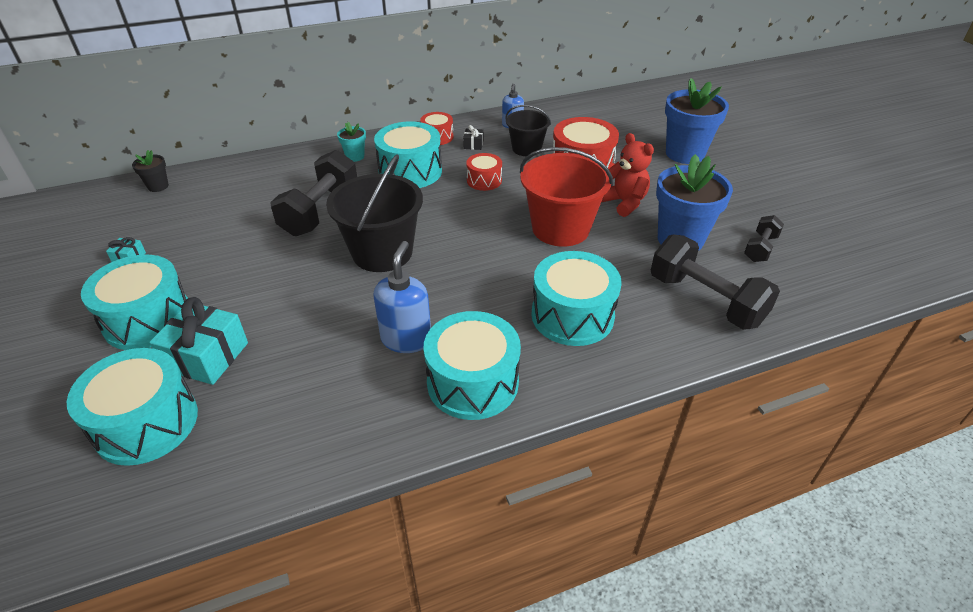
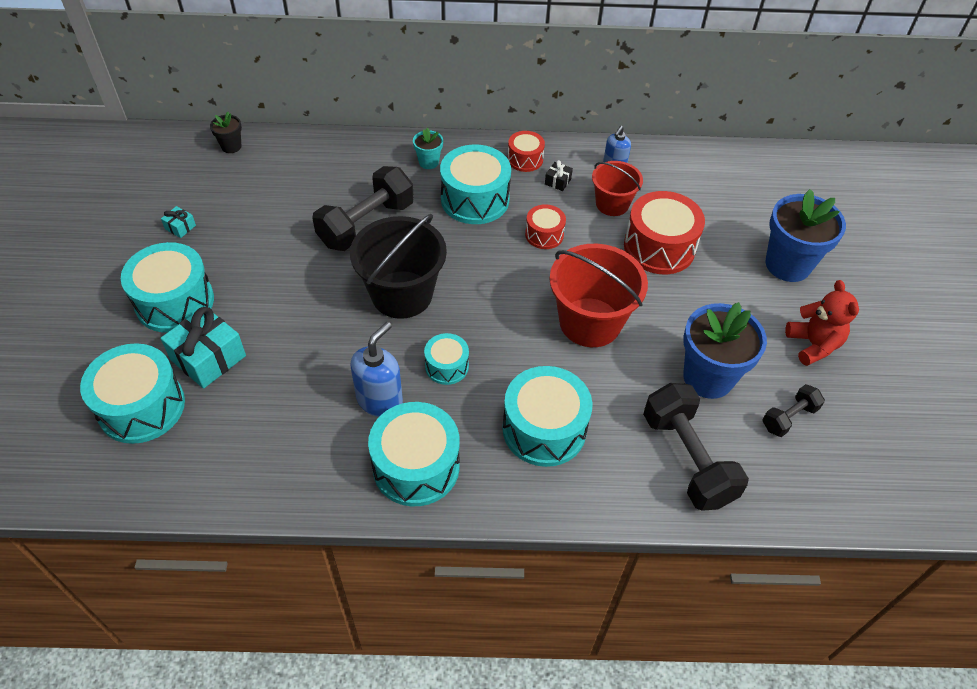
camera: 20 degrees right, 10 degrees up
black bucket [505,105,551,156] -> red bucket [592,161,643,216]
red teddy bear [602,133,654,217] -> red teddy bear moved to [785,280,859,366]
none -> turquoise drum [424,333,469,385]

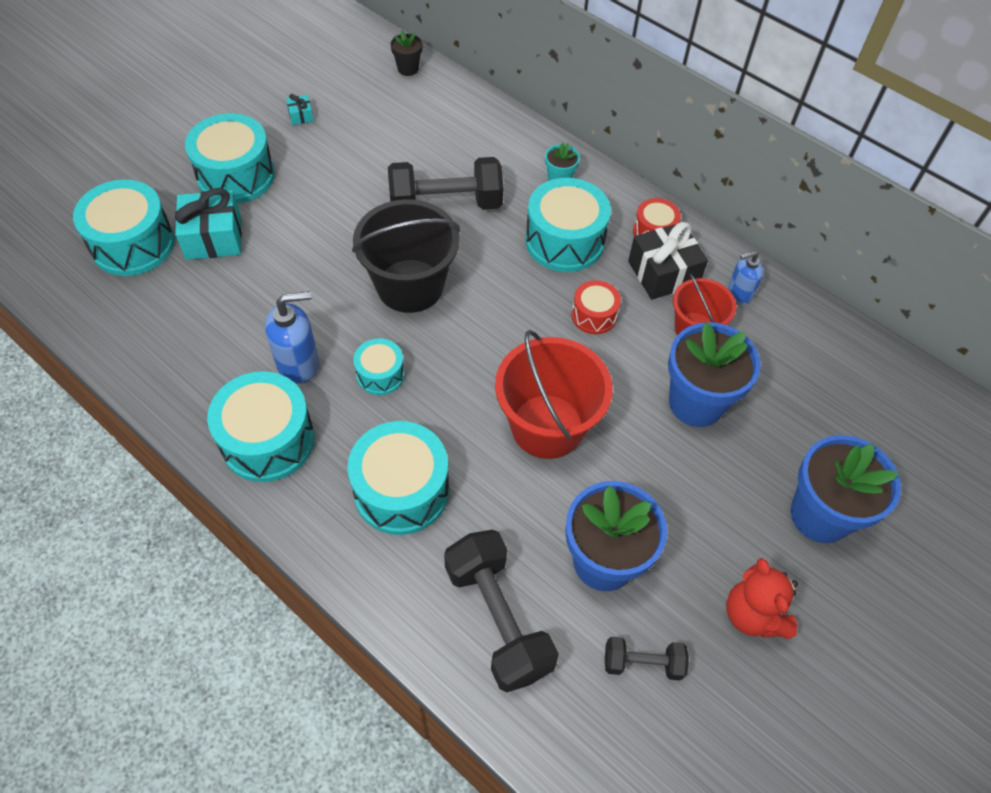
camera: 40 degrees right, 5 degrees up
black gift [545,160,573,191] -> black gift [628,222,708,300], size x2.18
red drum [624,191,705,274] -> blue flower pot [668,322,761,427]
black dumbbell [643,383,749,511] -> black dumbbell turned 45 degrees counterclockwise [444,530,559,693]
red teddy bear [785,280,859,366] -> red teddy bear turned 135 degrees clockwise [726,558,798,639]

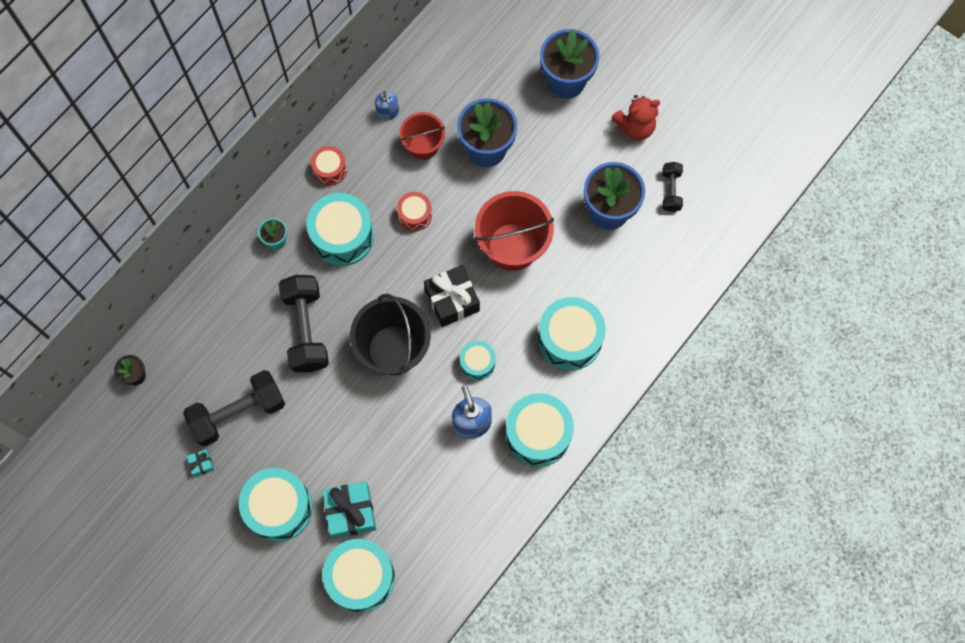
camera: 90 degrees left, 15 degrees up
black dumbbell [444,530,559,693] -> black dumbbell moved to [183,370,285,446]
black gift [628,222,708,300] -> black gift moved to [424,265,480,327]

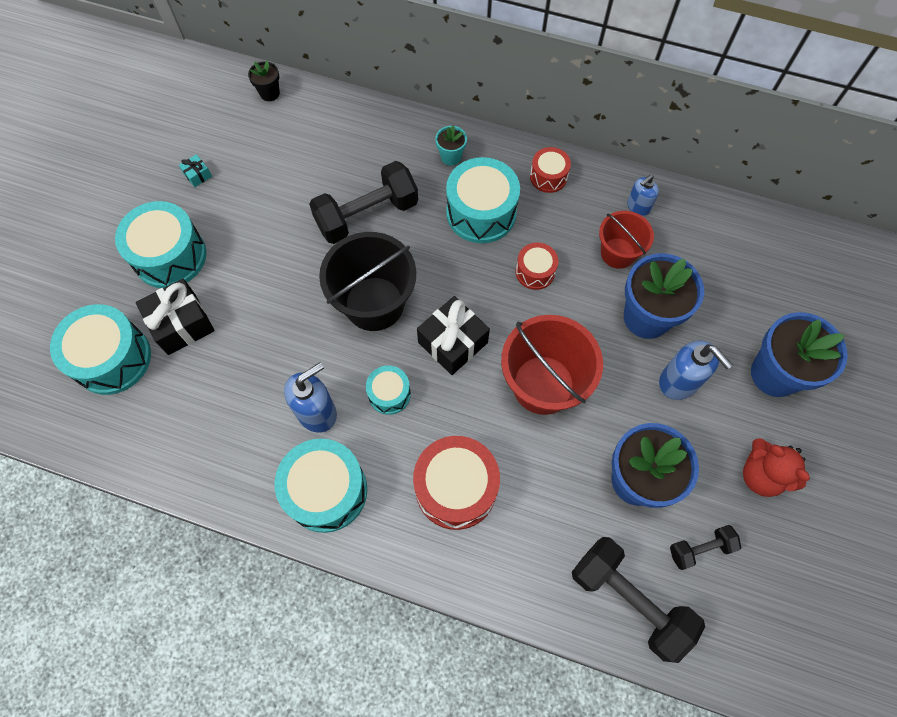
camera: 70 degrees right, 5 degrees down
black dumbbell [183,370,285,446] -> black dumbbell moved to [572,537,705,663]
turquoise gift [322,481,376,539] -> black gift [136,279,215,355]
turquoise drum [538,297,606,371] -> red drum [413,436,500,530]
none -> blue soap dispenser [659,341,733,400]

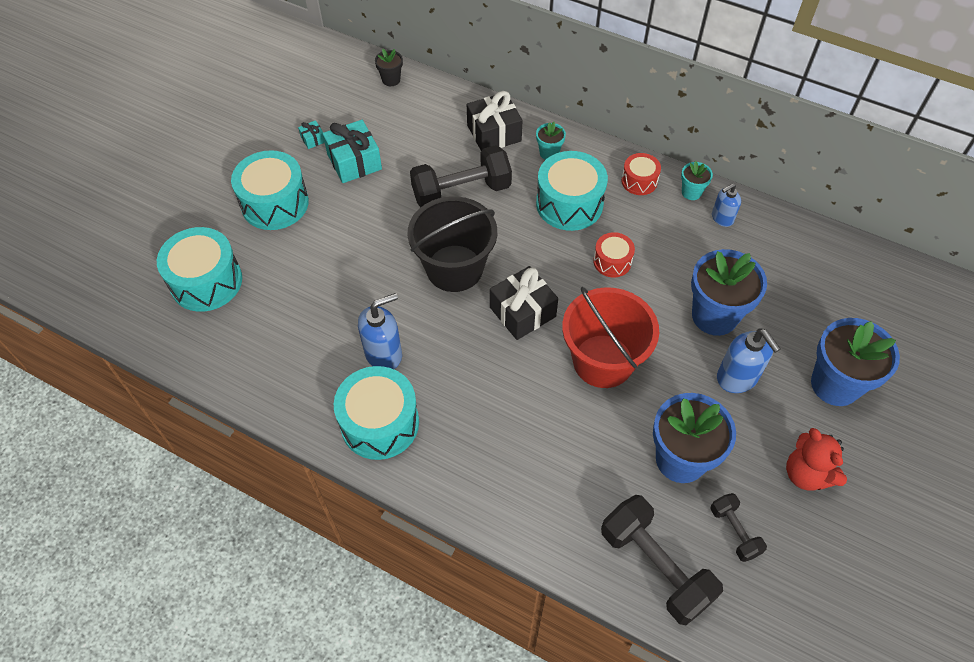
camera: 10 degrees right, 10 degrees down
black gift [136,279,215,355] -> black gift moved to [467,91,522,151]
turquoise drum [366,366,411,415] -> none
red drum [413,436,500,530] -> none
red bucket [599,211,654,269] -> none
black dumbbell [670,525,742,570] -> black dumbbell turned 75 degrees clockwise [710,493,767,562]
none -> turquoise gift [323,120,382,183]
none -> turquoise flower pot [681,161,713,200]

